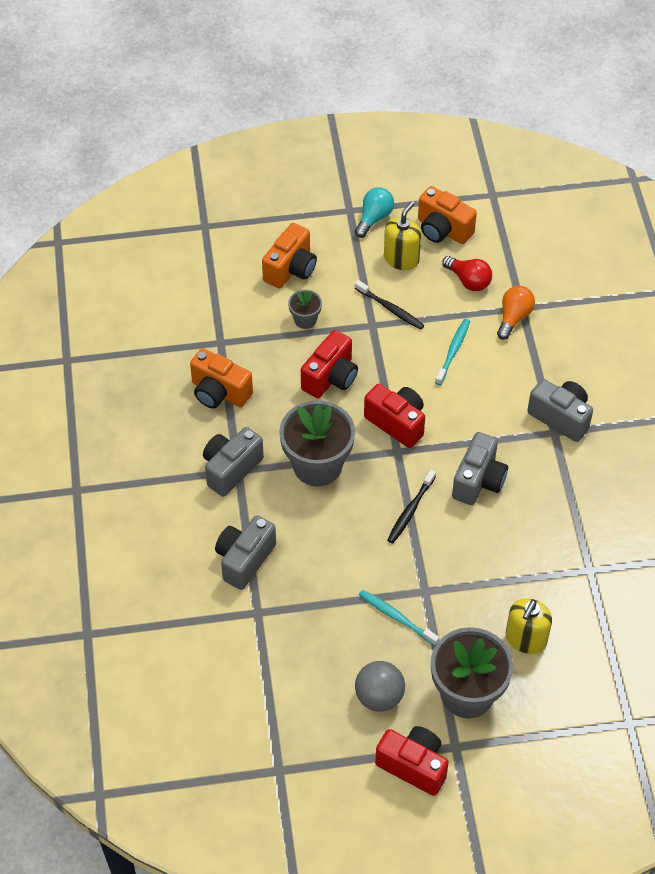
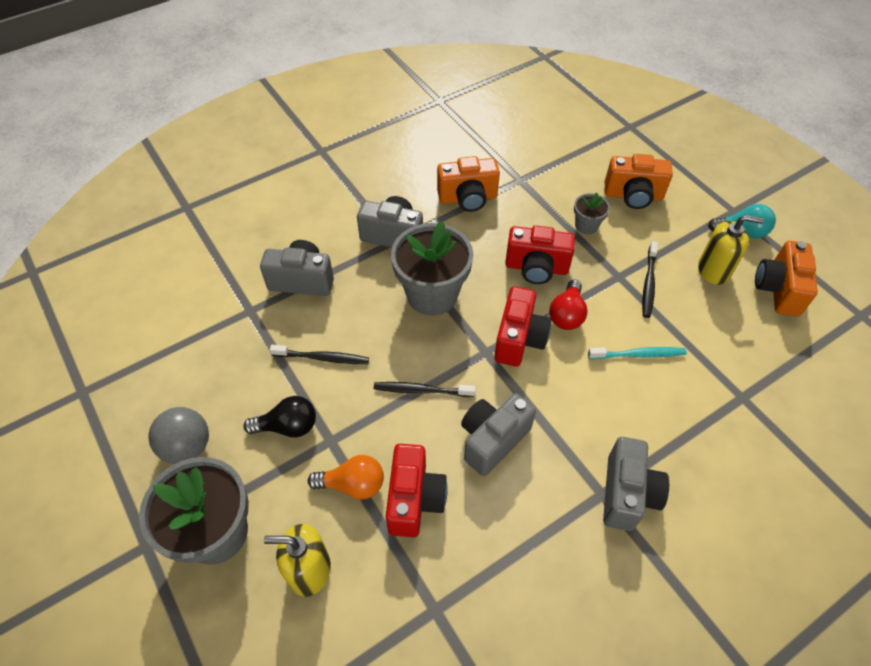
camera: 65 degrees right, 0 degrees up
orange camera [190,348,253,409] -> orange camera turned 105 degrees counterclockwise [437,156,500,212]
turquoise toothbrush [359,590,439,646] -> black light bulb [244,396,316,437]
red camera [375,726,449,796] -> red camera moved to [385,444,448,537]
red light bulb [442,256,492,291] -> red light bulb moved to [549,280,588,330]
grey camera [452,432,508,505] -> grey camera turned 135 degrees clockwise [461,393,536,476]
orange light bulb [497,286,535,340] -> orange light bulb moved to [308,455,384,499]
none -> black toothbrush [270,345,369,364]

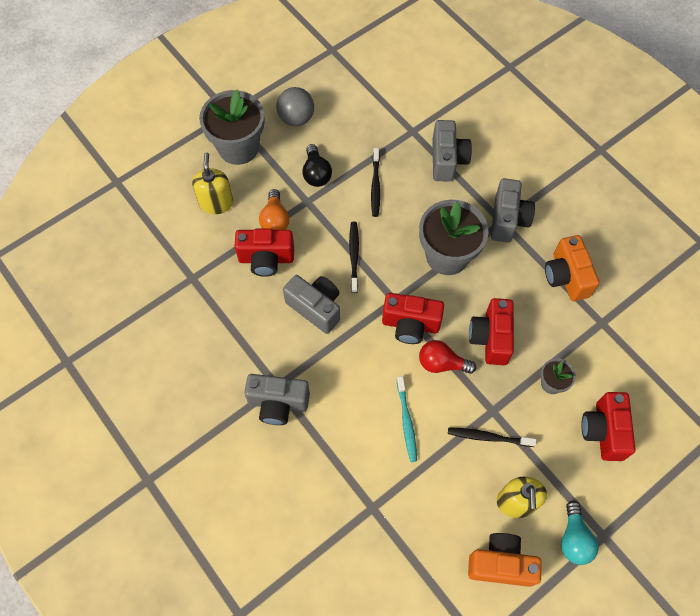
camera: 85 degrees right, 10 degrees up
orange camera [605,154,673,209] -> red camera [581,392,636,461]

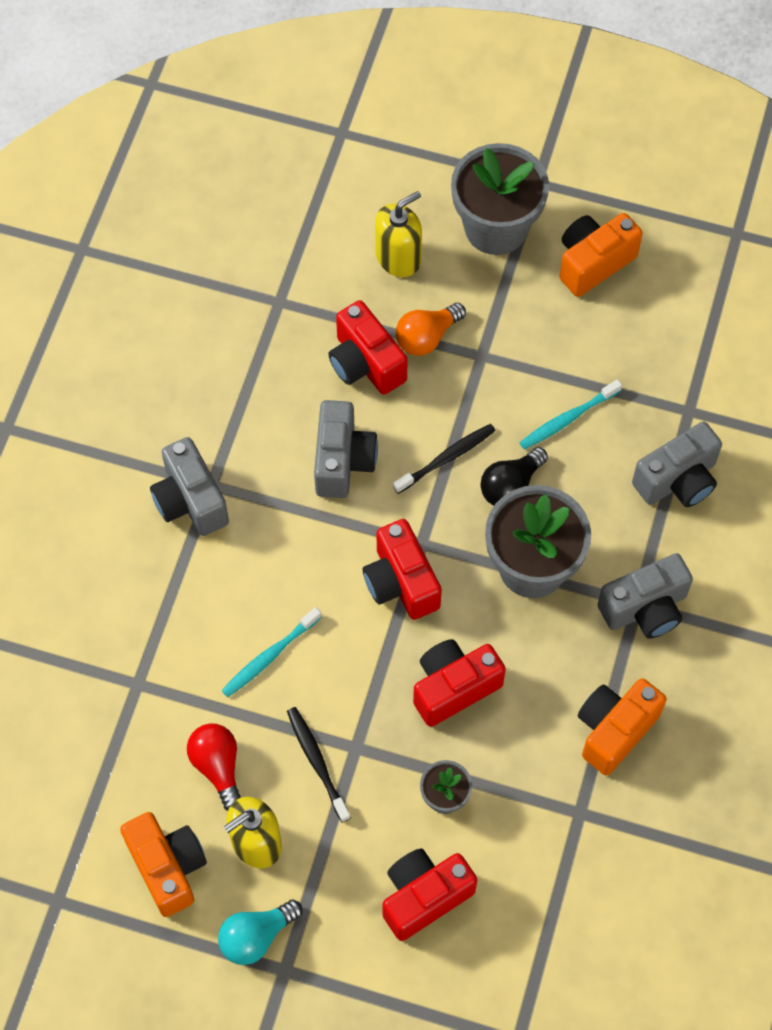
camera: 55 degrees right, 0 degrees up
grey ball [276,87,314,126] -> orange camera [560,213,643,297]
black light bulb [302,144,332,187] -> black light bulb moved to [480,447,548,505]
black toothbrush [371,148,380,217] -> turquoise toothbrush [519,379,622,450]
red light bulb [419,340,476,374] -> red light bulb moved to [187,723,240,811]

